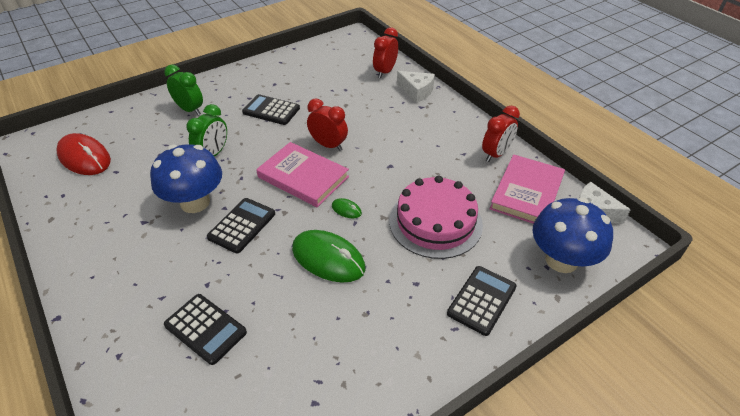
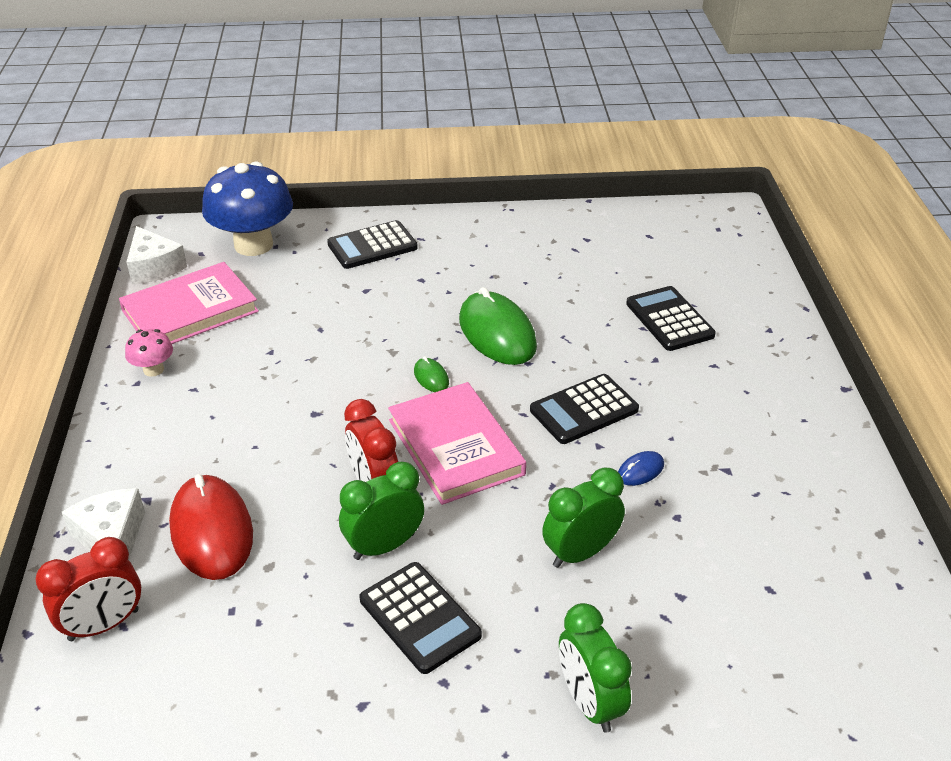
camera: 150 degrees left, 5 degrees down
red mouse [56,133,111,175] -> red mouse moved to [169,474,253,580]
blue mushroom [150,144,222,213] -> blue mouse [618,451,664,486]
pink cake [389,176,483,259] -> none
red clock [482,105,520,162] -> pink mushroom [125,329,173,377]
none -> green clock [339,462,424,560]

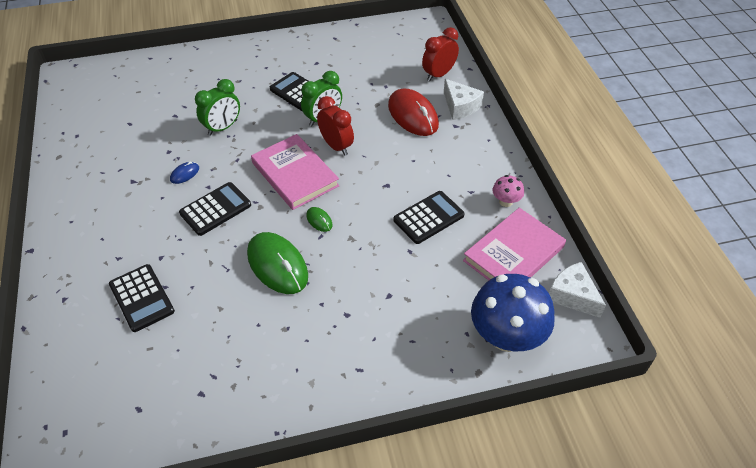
camera: 170 degrees right, 10 degrees up
black calculator [327,220,418,269] -> black calculator moved to [393,191,465,244]
green clock [559,603,632,733] -> none

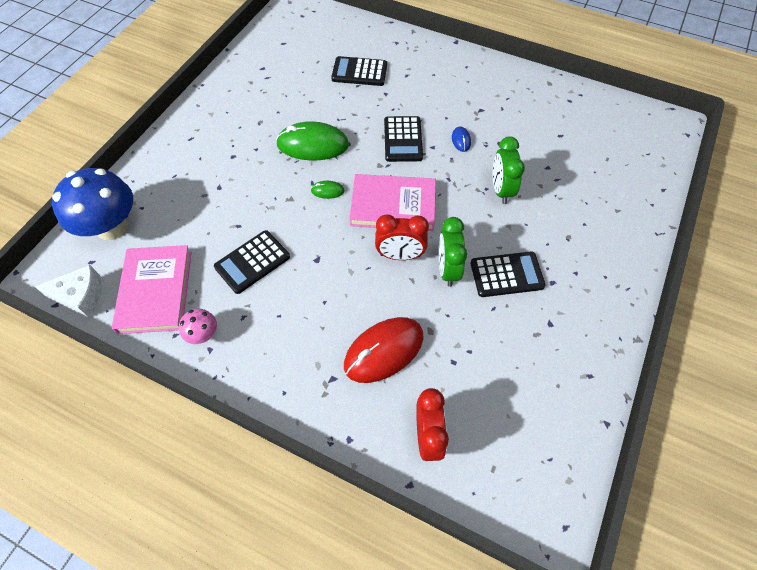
camera: 130 degrees right, 10 degrees up
red mouse [388,89,439,136] -> red mouse turned 45 degrees counterclockwise [344,317,424,383]
black calculator [393,191,465,244] -> black calculator turned 45 degrees clockwise [214,230,290,294]
white cheese [444,79,484,120] -> none

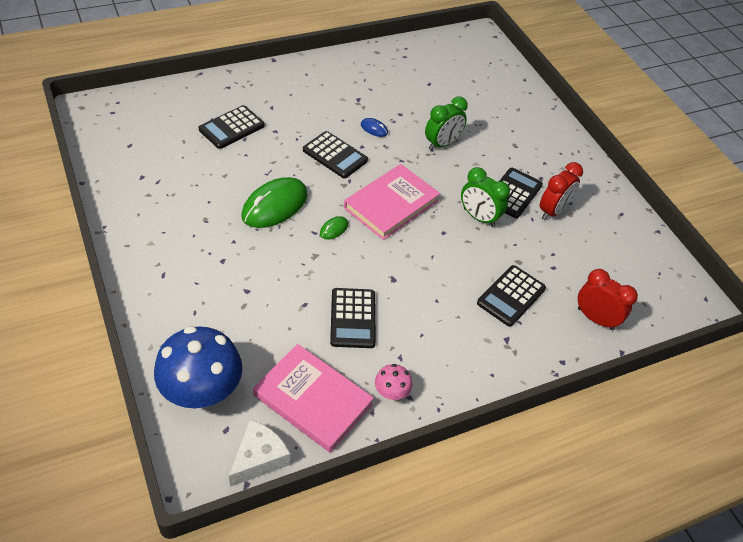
camera: 55 degrees left, 10 degrees down
red mouse [344,317,424,383] -> black calculator [477,265,546,327]
red clock [375,214,429,260] -> red clock moved to [540,162,583,220]
green clock [493,137,525,204] -> green clock turned 75 degrees counterclockwise [425,97,468,150]

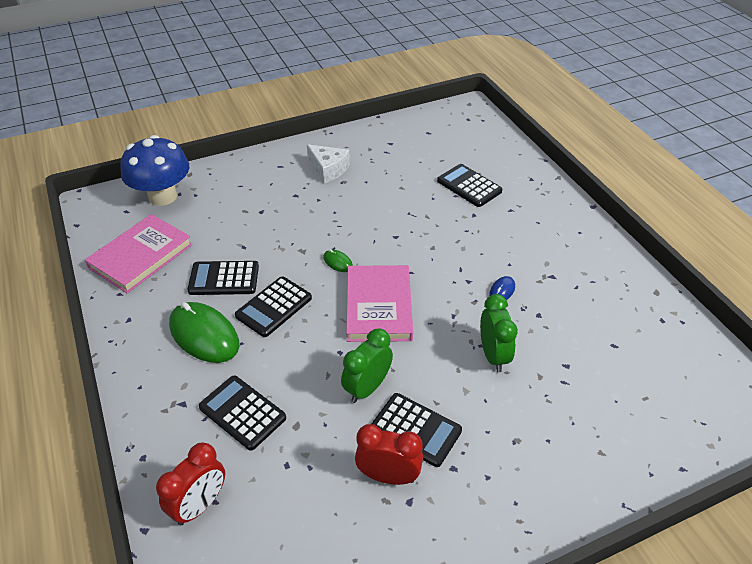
camera: 95 degrees right, 5 degrees down
white cheese [229,420,290,487] -> white cheese moved to [307,144,350,183]
green mouse [241,177,308,228] -> green mouse moved to [169,302,239,363]
black calculator [303,131,368,178] -> black calculator moved to [235,276,312,337]
pink book [344,164,440,240] -> pink book turned 45 degrees clockwise [346,265,413,342]
pink mushroom [375,364,412,400] -> none
green clock [425,97,468,150] -> green clock turned 150 degrees counterclockwise [480,294,518,372]
red clock [540,162,583,220] -> red clock turned 150 degrees clockwise [355,424,423,485]

